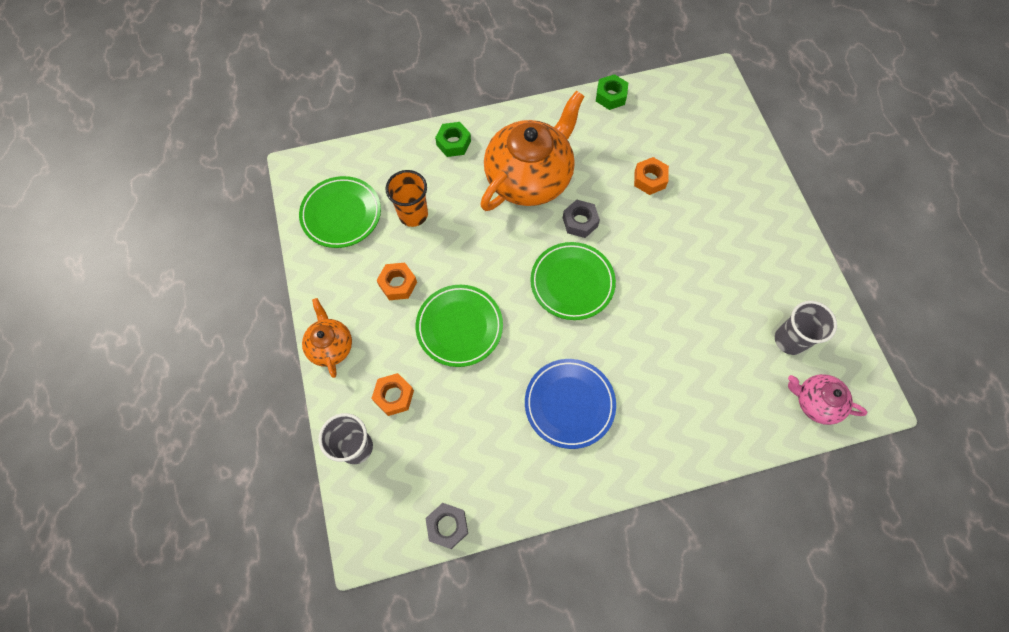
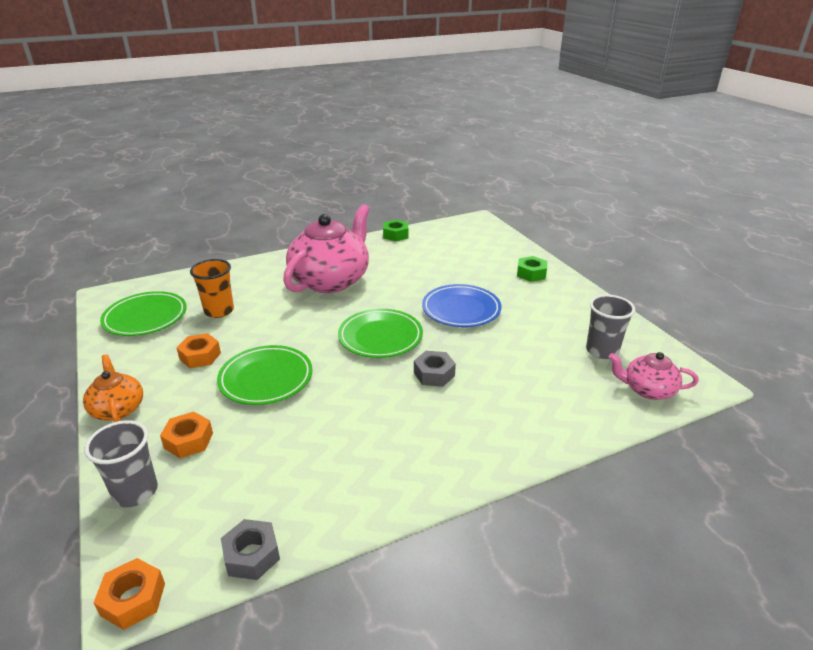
camera: 10 degrees left, 35 degrees down
green nut [435,122,471,157] -> green nut moved to [517,256,547,282]
orange teapot [480,91,585,211] -> pink teapot [283,204,370,293]
blue plate [525,359,616,449] -> blue plate moved to [422,284,501,327]
grey nut [563,200,600,238] -> grey nut moved to [414,351,456,387]
orange nut [634,157,669,195] -> orange nut moved to [94,558,165,630]

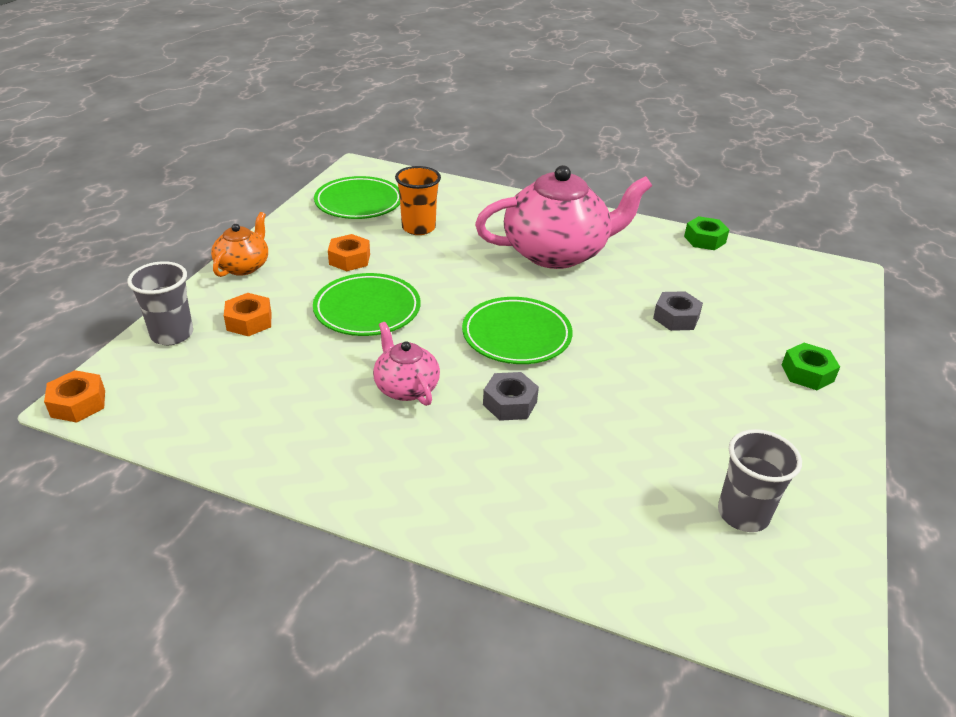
camera: 45 degrees right, 5 degrees up
grey nut [221,519,280,580] -> grey nut moved to [653,291,703,331]
blue plate [422,284,501,327] -> none
pink teapot [609,352,699,400] -> pink teapot moved to [373,322,440,406]

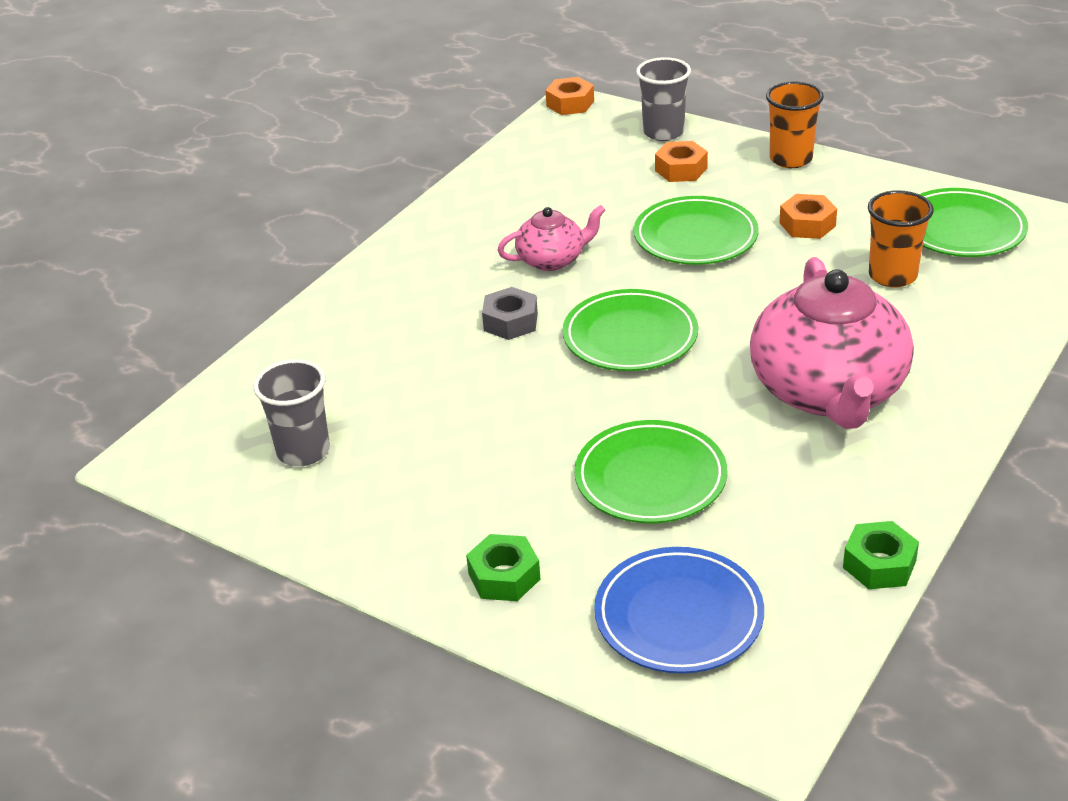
camera: 105 degrees right, 0 degrees up
orange teapot [211,212,268,277] -> orange cup [766,82,824,168]
grey nut [653,291,703,331] -> green plate [574,420,727,523]
none -> blue plate [594,547,764,674]

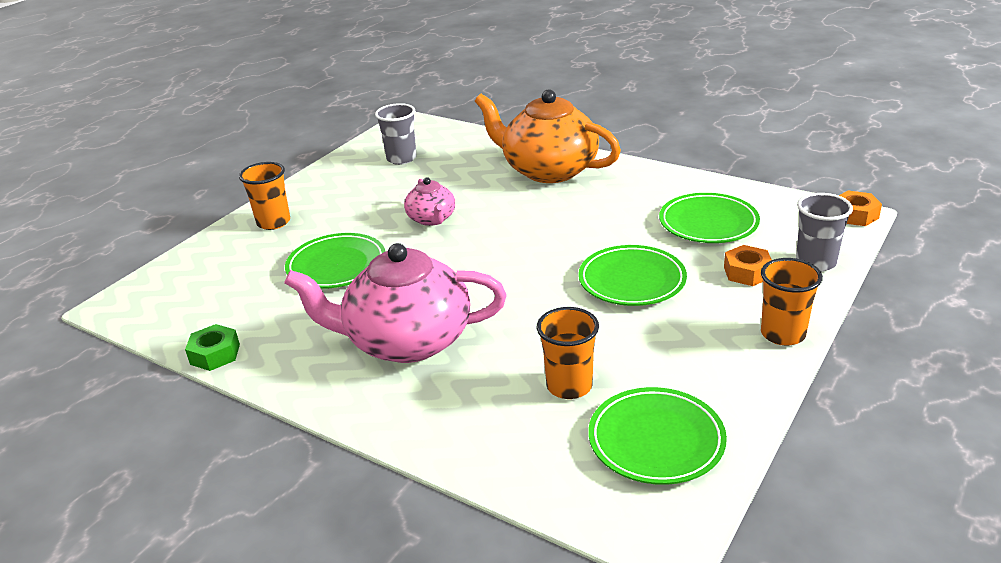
camera: 90 degrees right, 5 degrees down
green nut [466,534,540,601] -> orange cup [239,162,290,230]
grey nut [482,287,538,340] -> none
pink teapot [498,205,606,271] -> pink teapot moved to [404,177,455,226]
green plate [563,289,698,371] -> green plate moved to [659,193,760,243]
blue plate [594,547,764,674] -> none
orange nut [779,194,837,239] -> none
none -> orange teapot [475,89,621,183]

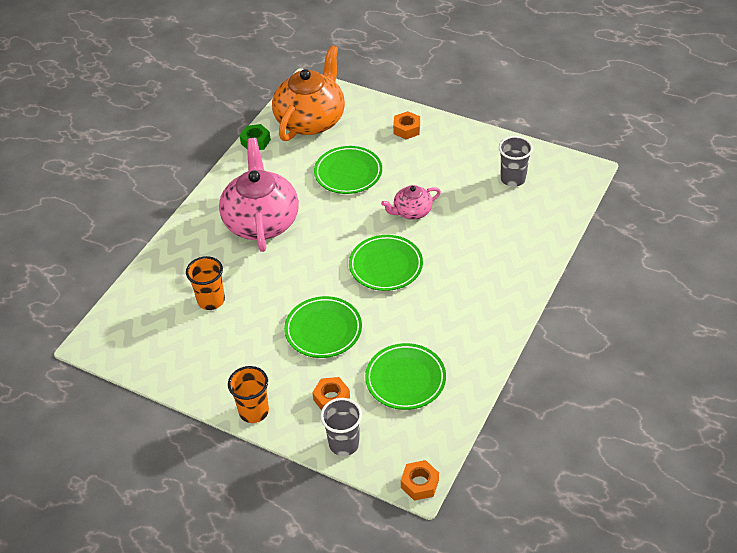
camera: 85 degrees right, 15 degrees up
orange cup [239,162,290,230] -> orange nut [393,111,420,139]
orange teapot [475,89,621,183] -> orange teapot moved to [272,45,345,141]
green plate [588,387,727,485] -> green plate moved to [349,235,423,291]

